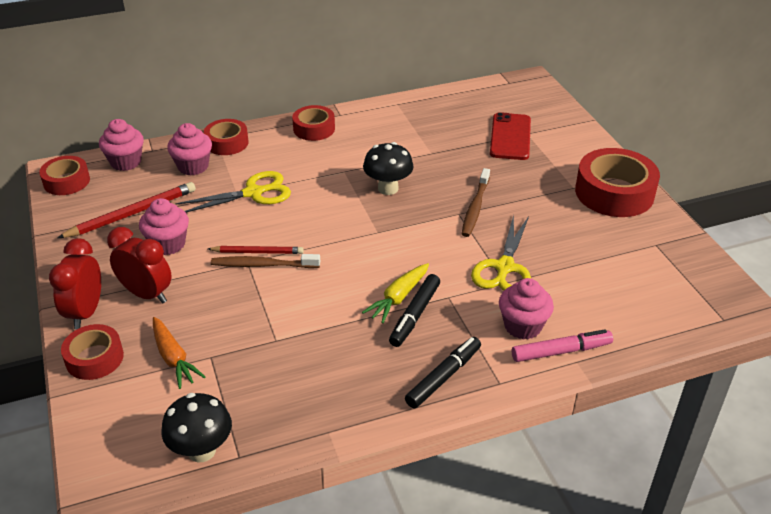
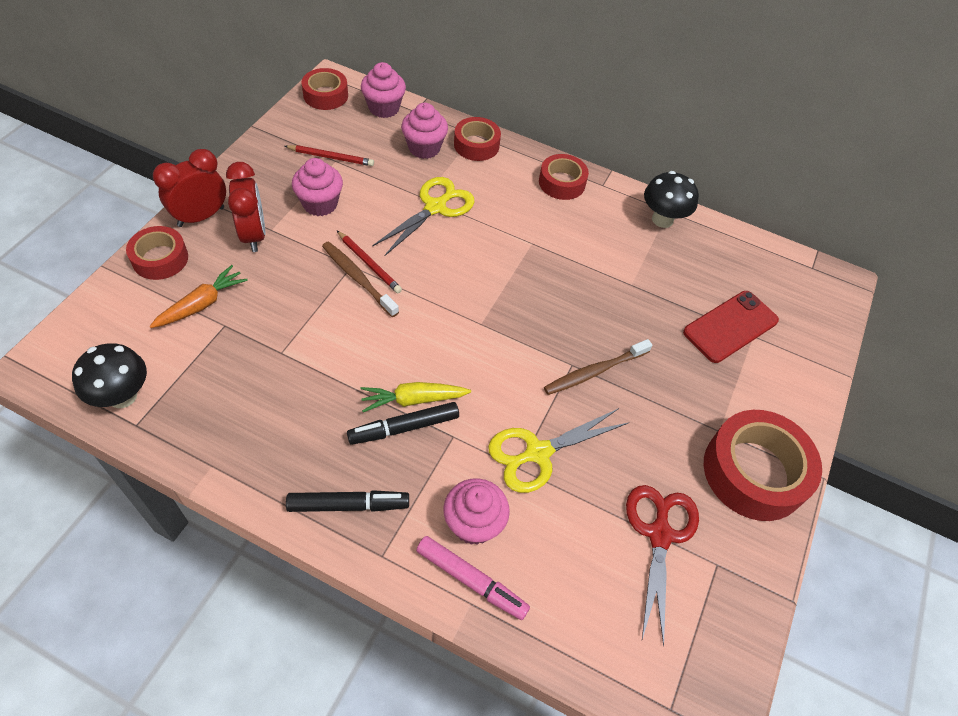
camera: 40 degrees right, 15 degrees up
red pencil [57,182,196,238] -> red pencil [285,145,374,166], size x0.63
orange carrot [153,317,205,389] -> orange carrot turned 150 degrees counterclockwise [150,265,248,328]
yellow scissors [175,171,291,213] -> yellow scissors turned 75 degrees counterclockwise [372,177,475,256]
black mushroom [363,142,414,195] -> black mushroom moved to [644,171,699,228]
none -> red scissors [626,485,699,646]

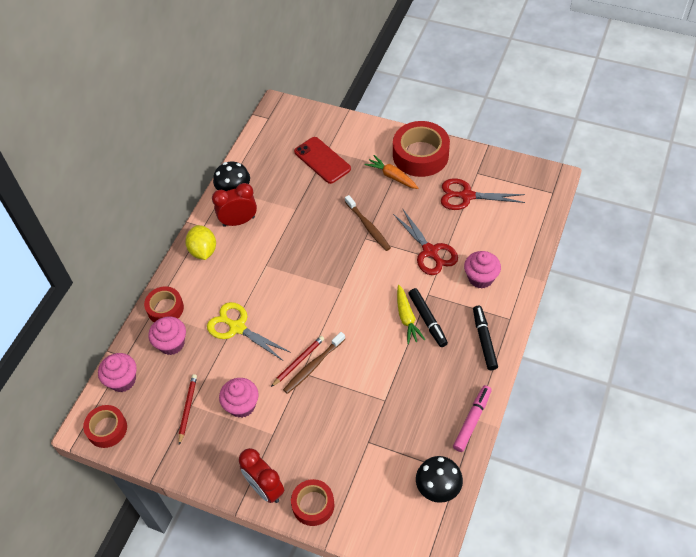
camera: 85 degrees left, 0 degrees up
orange carrot [150,265,248,328] -> orange carrot moved to [364,155,418,189]
red clock [226,162,265,252] -> red clock moved to [212,183,257,227]
pink marker [416,536,530,620] -> pink marker moved to [453,385,492,452]
yellow scissors [488,408,628,493] -> red scissors [393,210,458,275]
red tape [539,154,589,200] -> yellow lemon [185,225,216,260]

